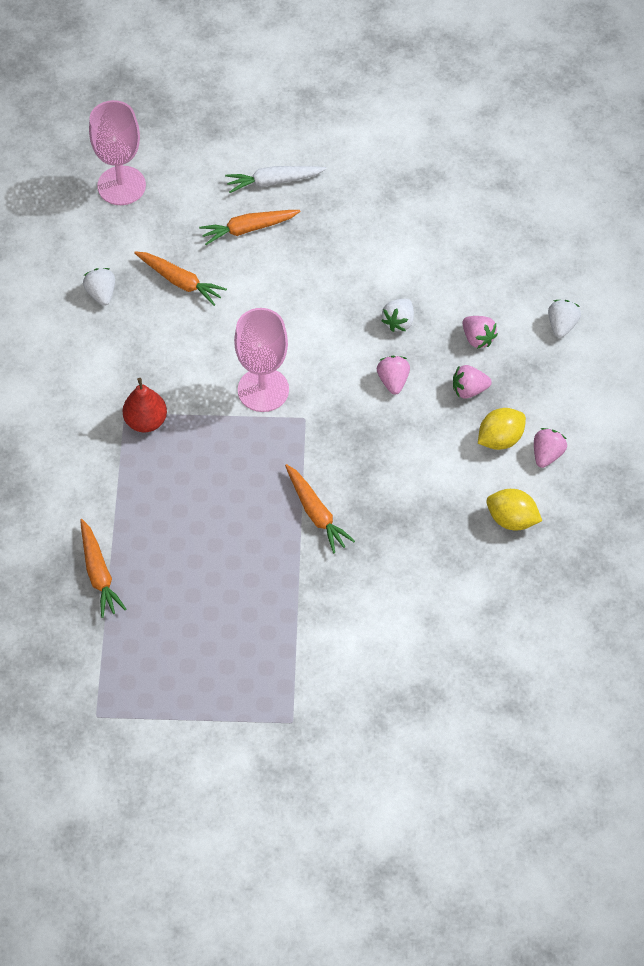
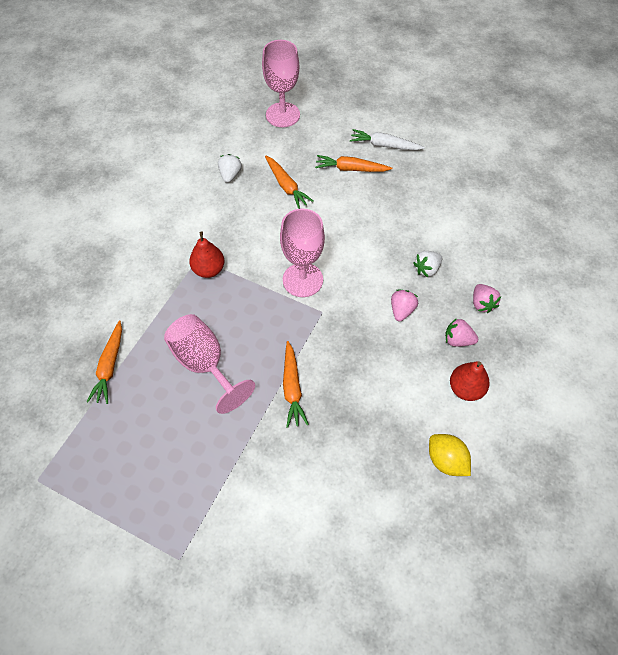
camera: 25 degrees right, 0 degrees up
yellow lemon [478,408,526,450] -> red pear [450,361,490,401]
pink strawberry [534,428,567,468] -> none
white strawberry [548,300,581,338] -> none
none -> pink goblet [164,314,255,414]

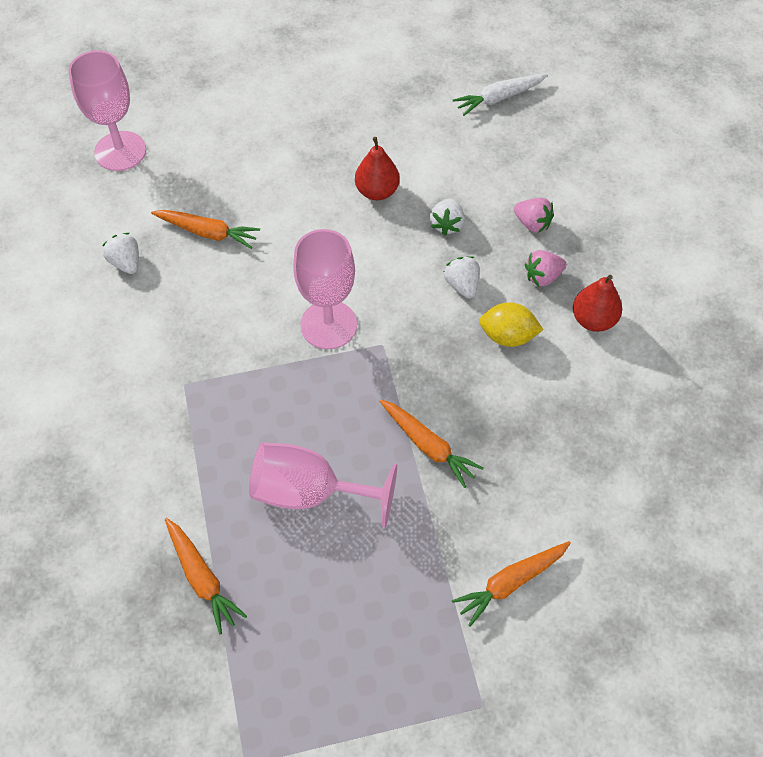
camera: 40 degrees left, 0 degrees up
red pear [189,231,224,278] -> red pear moved to [355,137,400,200]
orange carrot [315,155,392,172] -> orange carrot moved to [452,541,571,627]
white carrot [350,129,425,150] -> white carrot moved to [453,73,548,116]
pink strawberry [391,290,418,321] -> white strawberry [444,256,479,298]
yellow lemon [429,434,471,476] -> yellow lemon moved to [479,302,544,347]

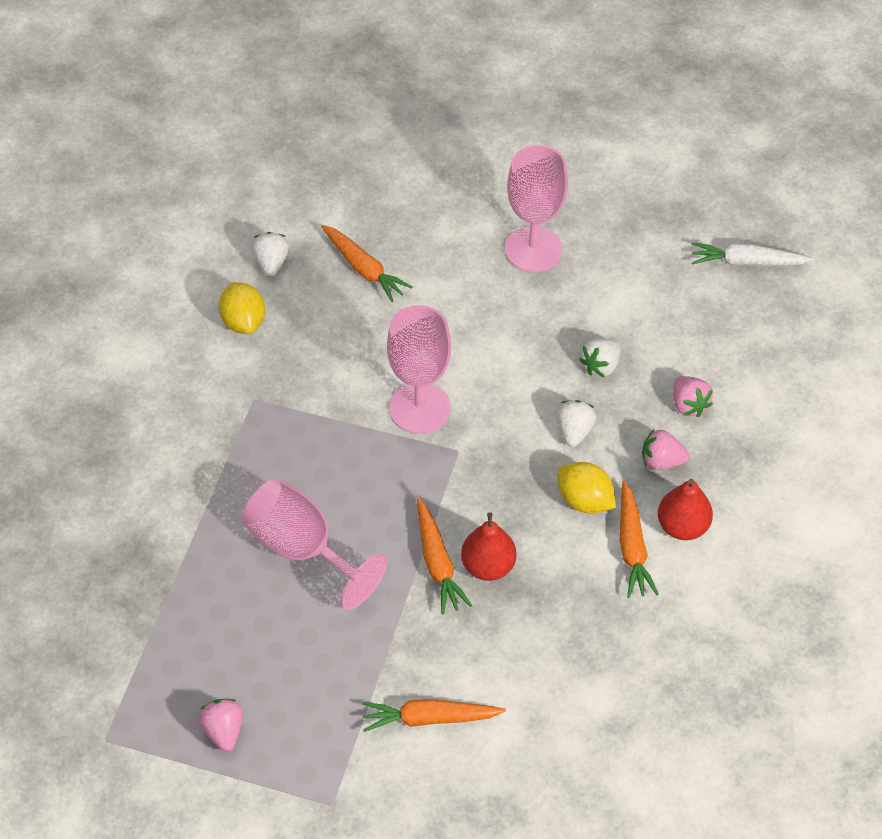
camera: 30 degrees right, 5 degrees down
pink goblet [68,50,146,171] -> pink goblet moved to [505,145,568,272]
orange carrot [165,518,247,635] -> orange carrot moved to [620,480,659,598]
red pear [355,137,400,200] -> red pear moved to [461,512,517,581]
none -> pink strawberry [198,699,243,752]
none -> yellow lemon [219,282,265,334]

